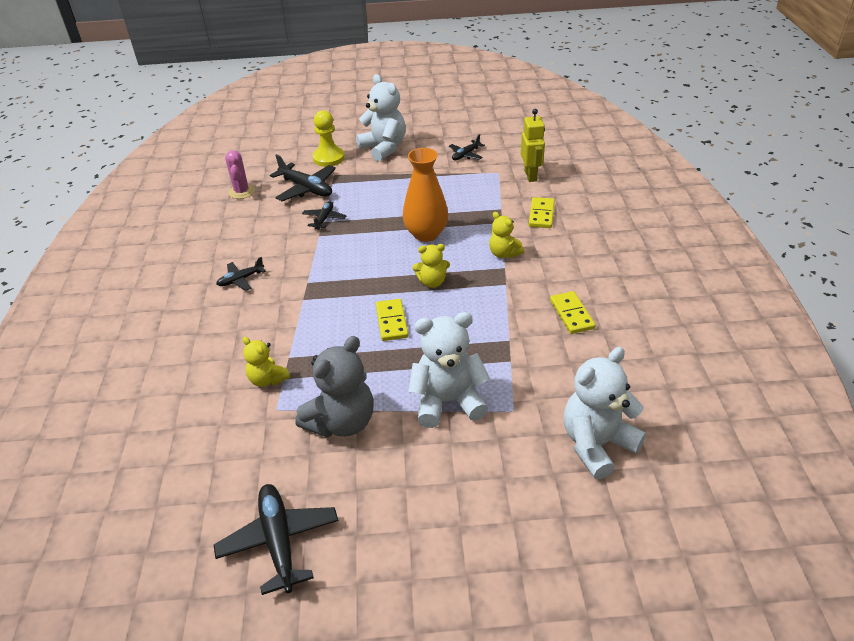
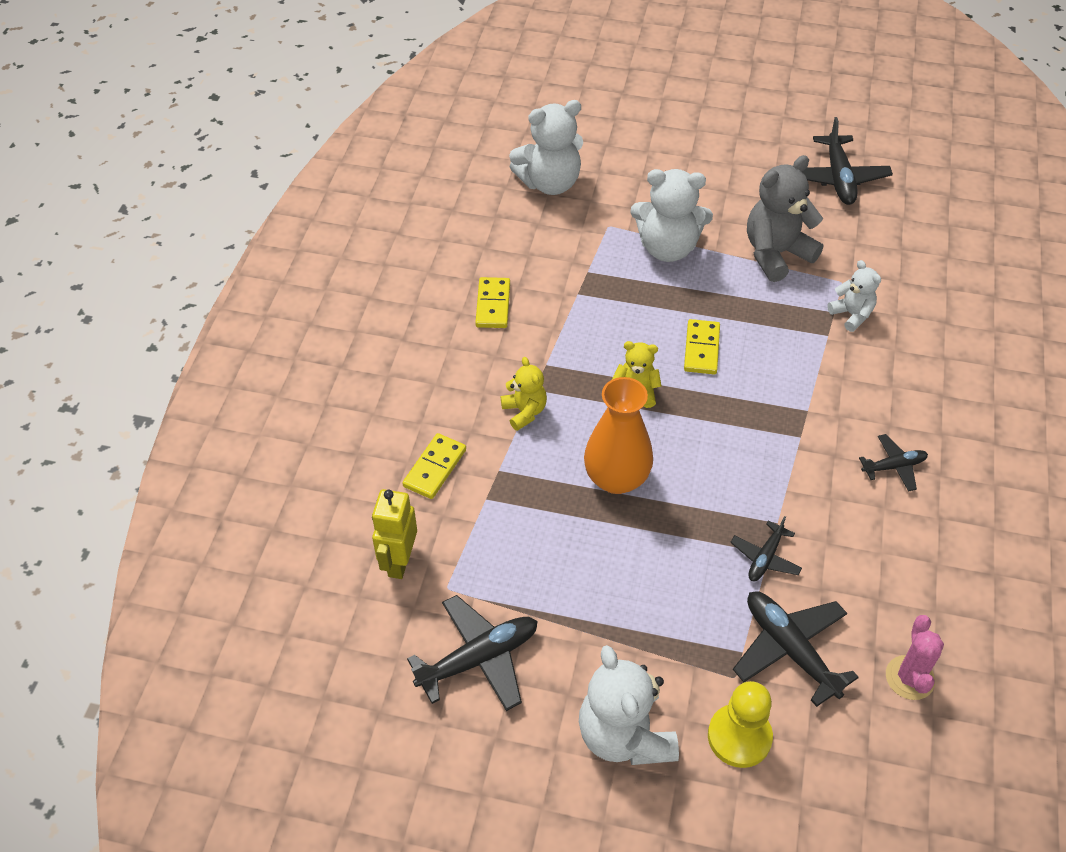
camera: 165 degrees left, 10 degrees up
yellow teddy bear [243,337,290,387] -> white teddy bear [827,260,881,332]
black plane [449,134,485,160] -> black plane [407,595,537,711], size x1.73

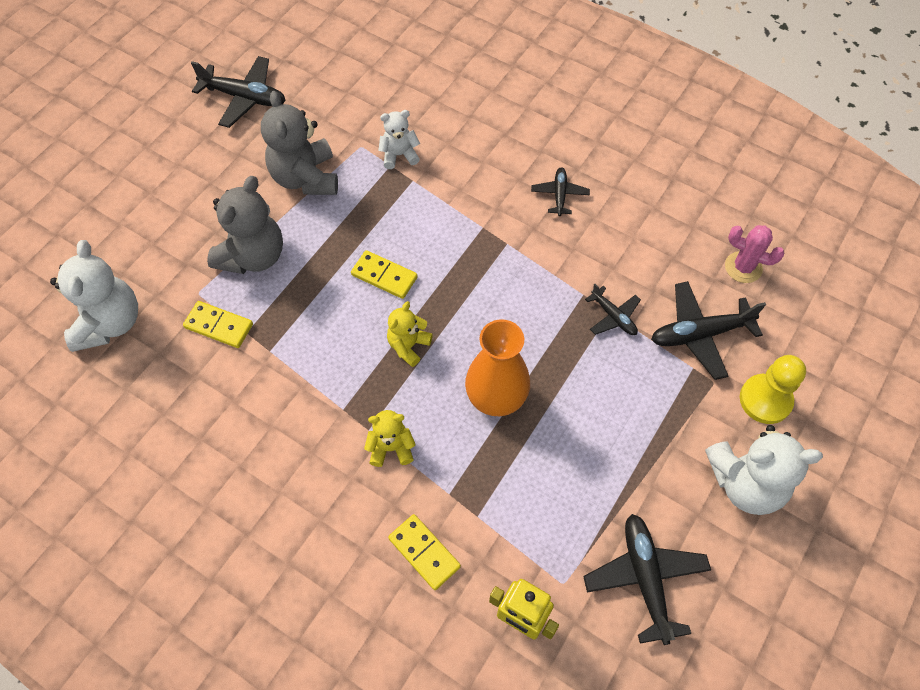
camera: 70 degrees left, 10 degrees up
yellow domino [475,277,510,328] -> yellow domino moved to [183,301,253,348]
white teddy bear [630,169,713,262] -> grey teddy bear [207,176,283,274]

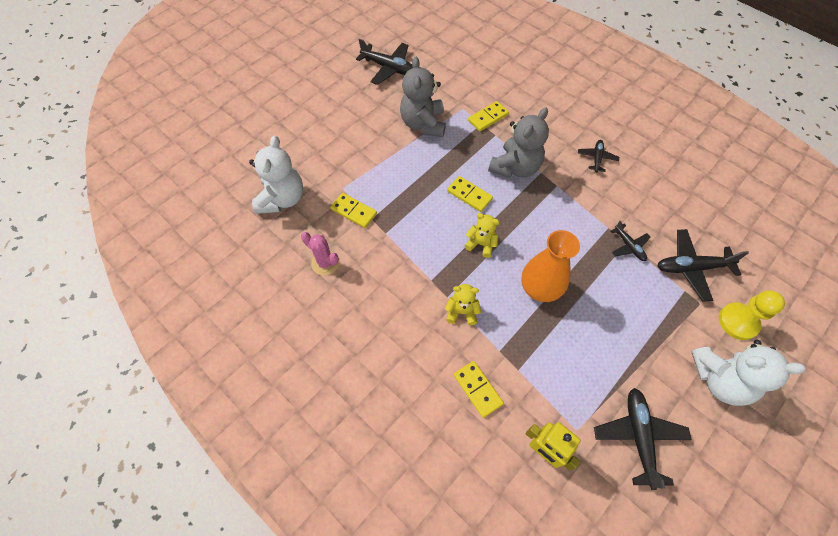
camera: 10 degrees right, 0 degrees up
grey teddy bear [207,176,283,274] -> grey teddy bear moved to [488,107,549,178]
white teddy bear [378,110,420,169] -> yellow domino [468,101,509,131]
yellow teddy bear [387,301,433,367] -> yellow teddy bear turned 75 degrees clockwise [464,213,500,258]
pink cactus [725,225,784,283] -> pink cactus moved to [301,232,339,276]

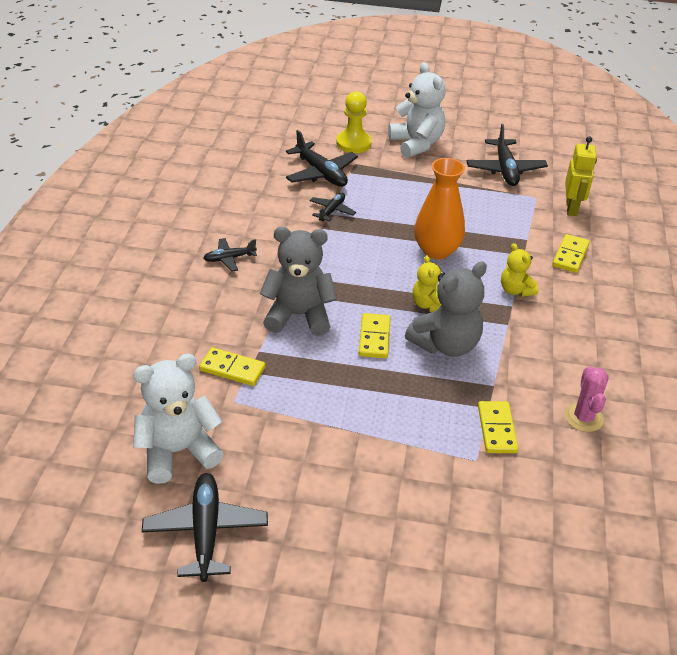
camera: 125 degrees left, 20 degrees down
white teddy bear [249,135,303,214] -> white teddy bear moved to [133,354,224,484]
grey teddy bear [400,57,446,137] -> grey teddy bear moved to [405,262,487,357]
black plane [594,388,692,490] -> black plane turned 60 degrees counterclockwise [467,124,548,186]

